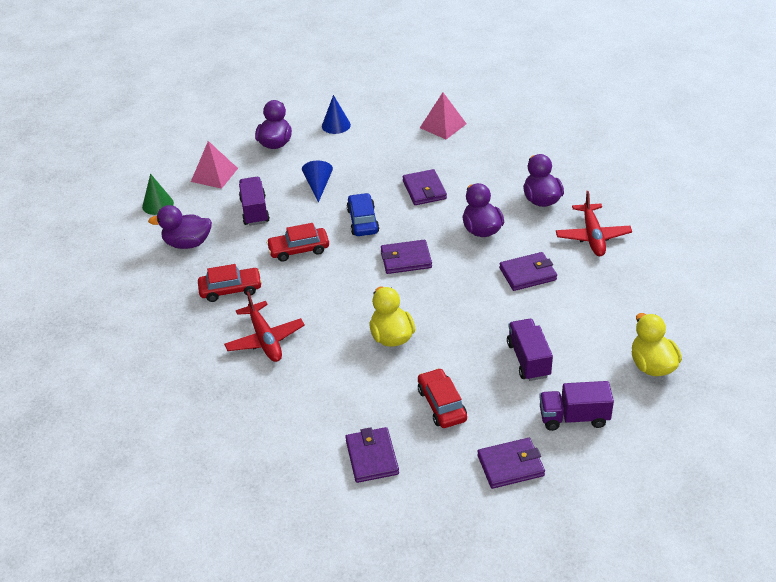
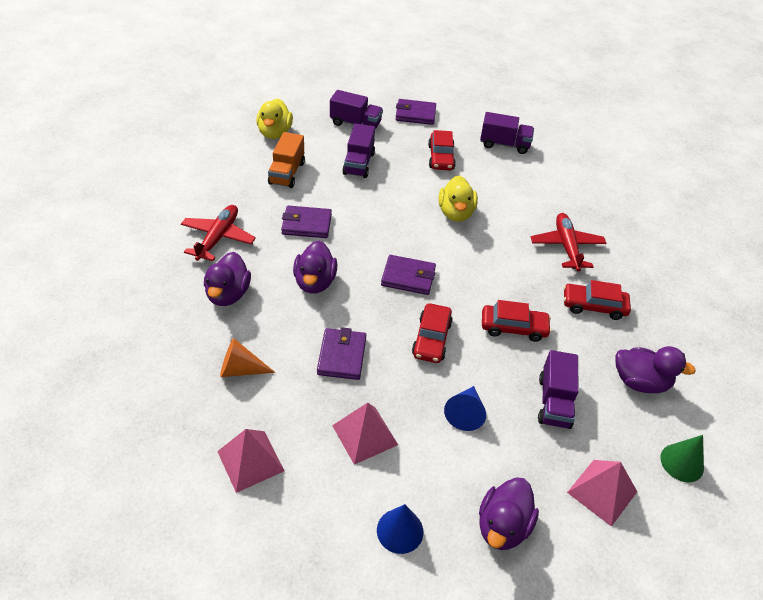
camera: 165 degrees left, 5 degrees up
purple wallet [345,427,399,483] -> purple truck [480,112,534,154]
blue car [347,193,379,236] -> red car [412,303,453,363]
none -> orange cone [220,338,275,377]
none -> orange truck [268,132,305,188]
none -> pink pyramid [332,403,398,465]

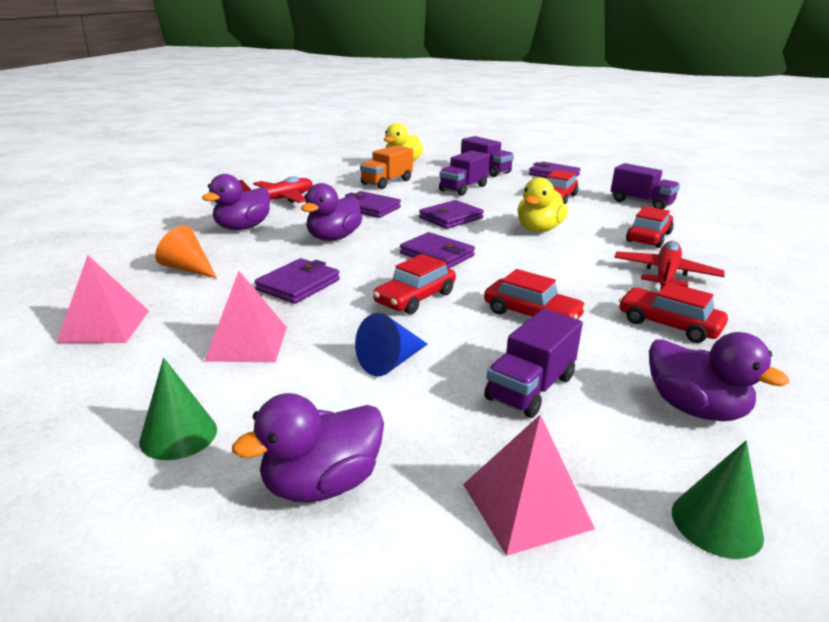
camera: 30 degrees right, 20 degrees down
blue cone [377,504,423,554] -> green cone [139,358,217,460]
none -> purple wallet [419,200,484,229]
none -> red car [626,206,674,248]

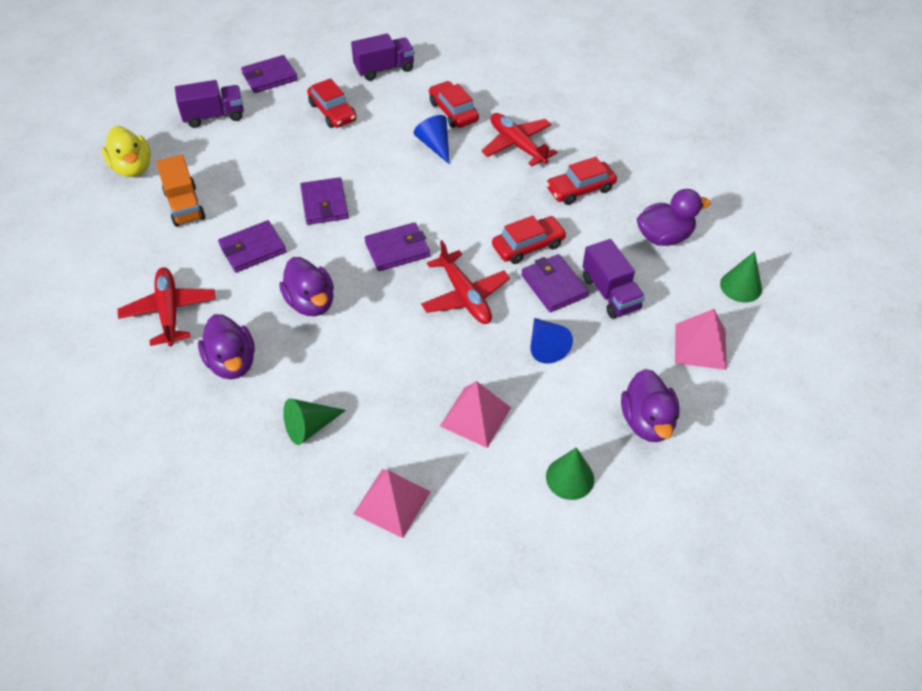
camera: 60 degrees left, 25 degrees up
orange cone [155,226,217,278] -> green cone [283,398,346,445]
purple wallet [255,258,340,304] -> purple wallet moved to [521,254,589,312]
red car [373,254,456,314] -> red plane [421,240,510,324]
purple truck [439,150,490,196] -> none
yellow duck [517,177,568,232] -> none
none -> blue cone [414,115,449,164]

